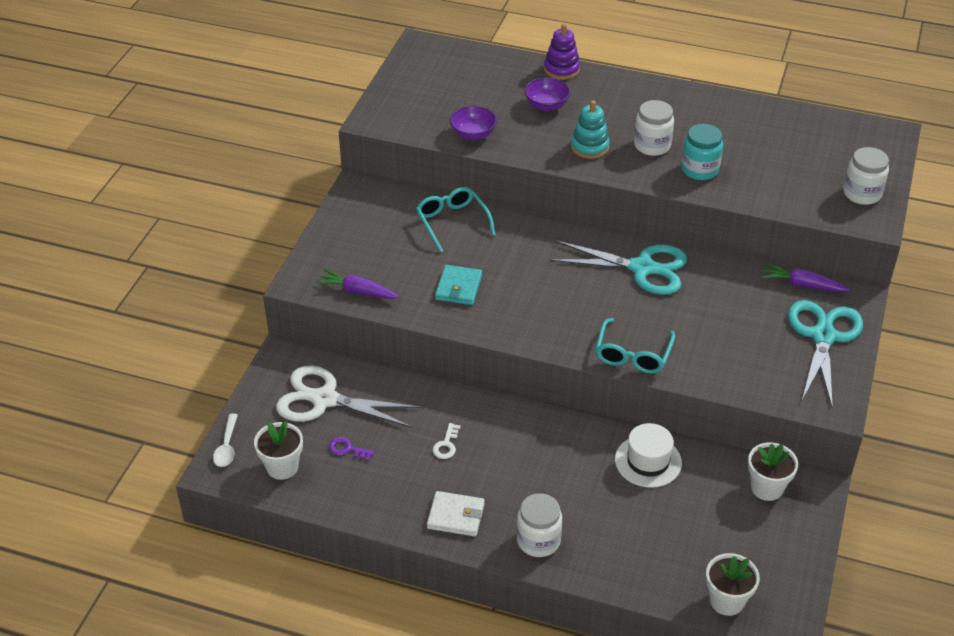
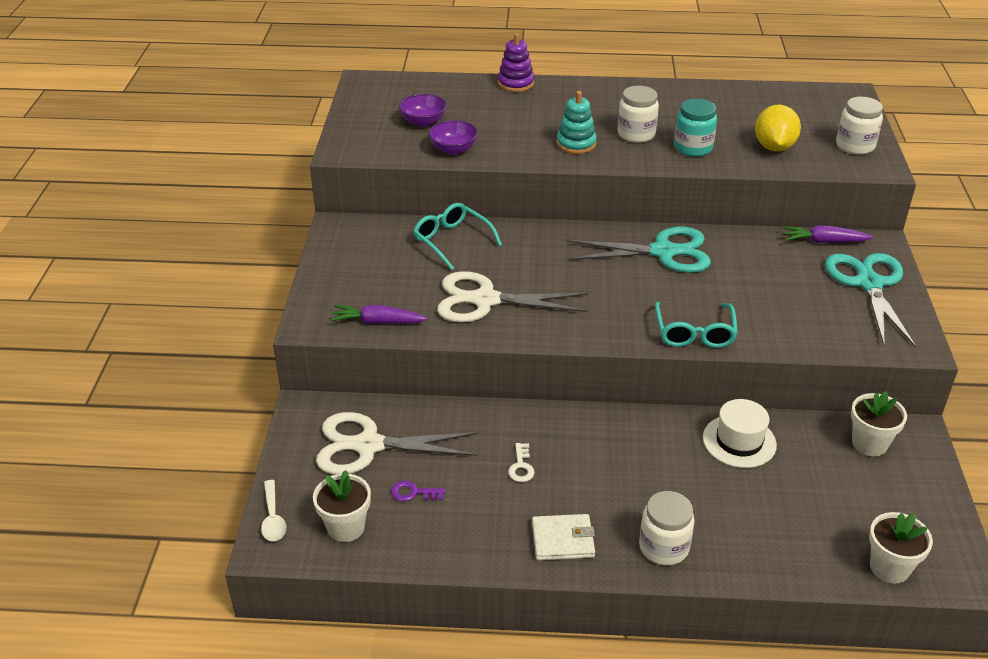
camera: 15 degrees left, 5 degrees down
turquoise wallet [435,265,482,305] -> white scissors [437,271,588,322]
purple bowl [524,78,571,111] -> purple bowl moved to [399,94,447,127]
none -> yellow lemon [755,105,801,151]

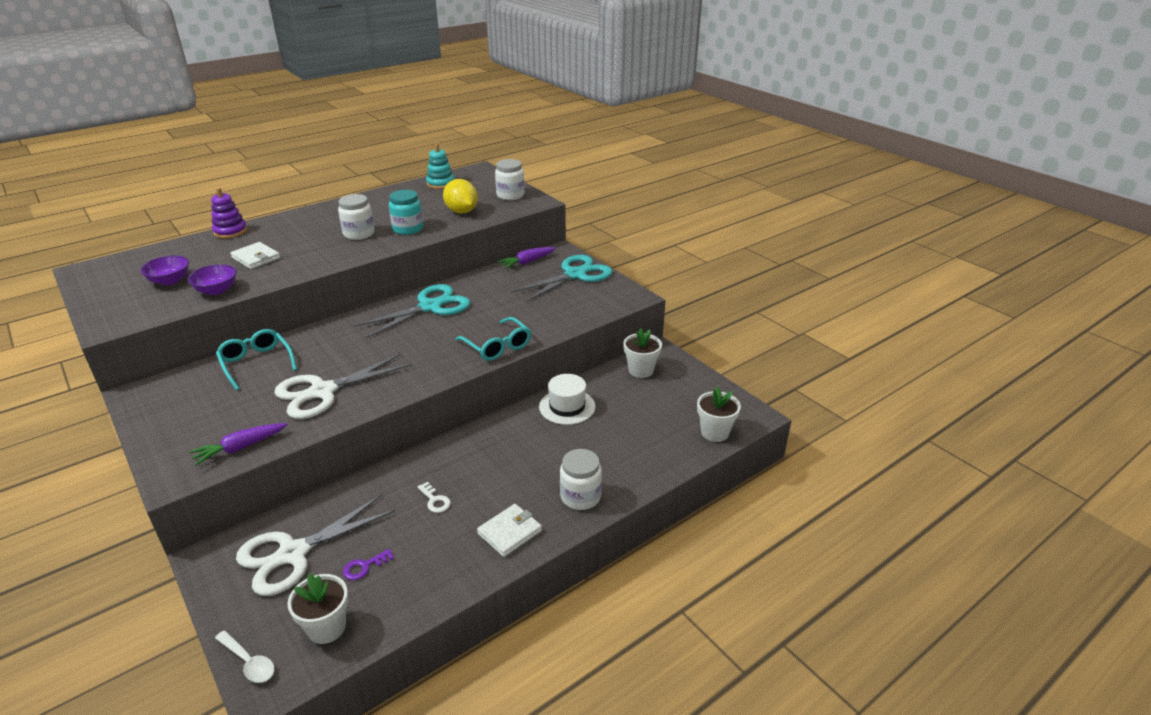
camera: 40 degrees left, 5 degrees down
turquoise glasses [413,203,502,270] -> turquoise glasses turned 45 degrees clockwise [216,329,297,390]
turquoise stacking toy [556,91,597,154] -> turquoise stacking toy moved to [426,144,454,189]
turquoise scissors [825,253,916,348] -> turquoise scissors turned 90 degrees clockwise [511,255,612,302]
none -> white wallet [230,242,280,269]

